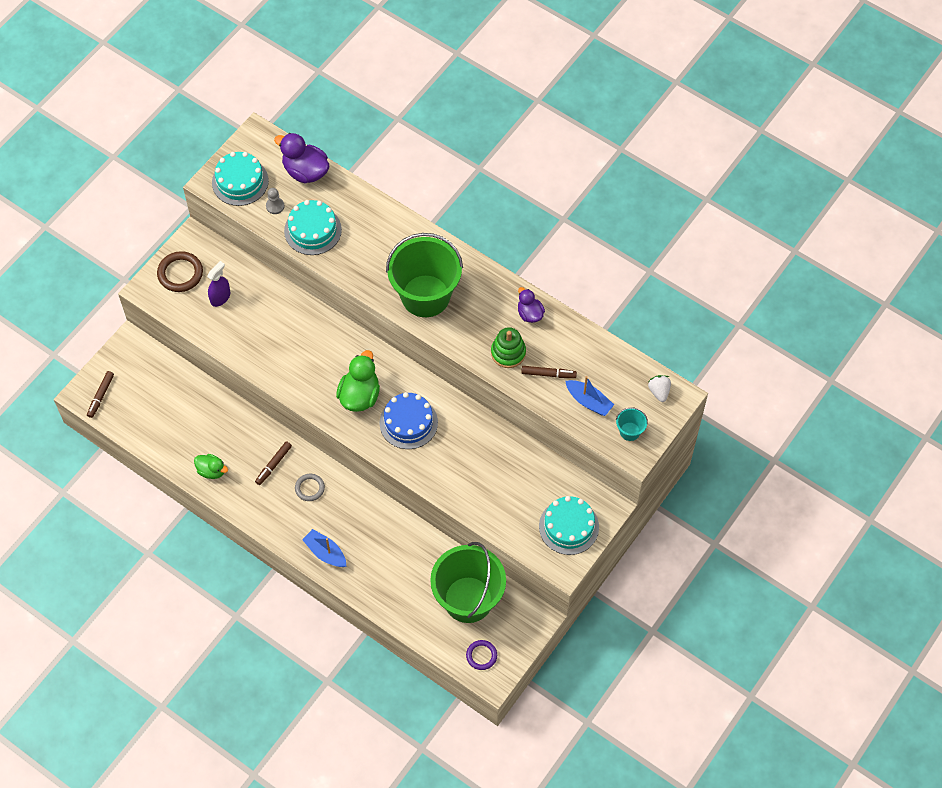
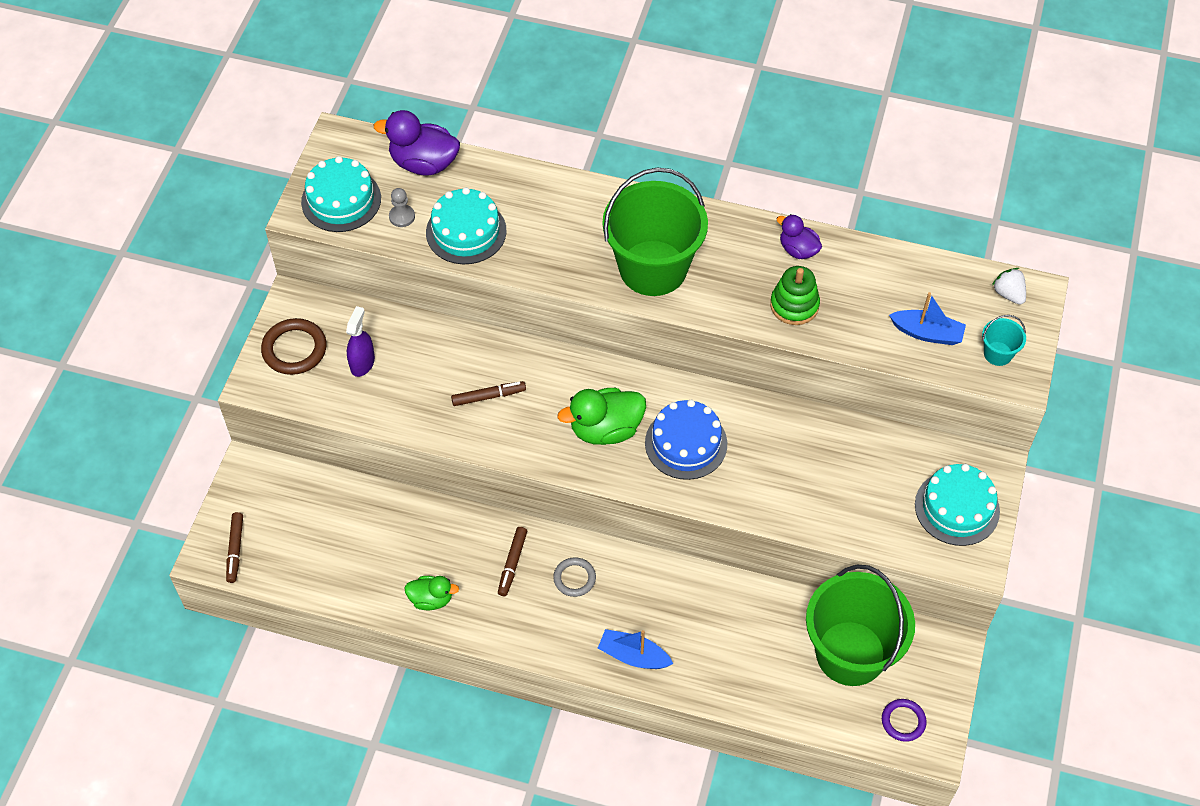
camera: 20 degrees left, 5 degrees down
green duck [336,350,380,412] -> green duck turned 105 degrees counterclockwise [558,388,646,445]
brown marker [521,366,577,378] -> brown marker moved to [451,381,526,406]

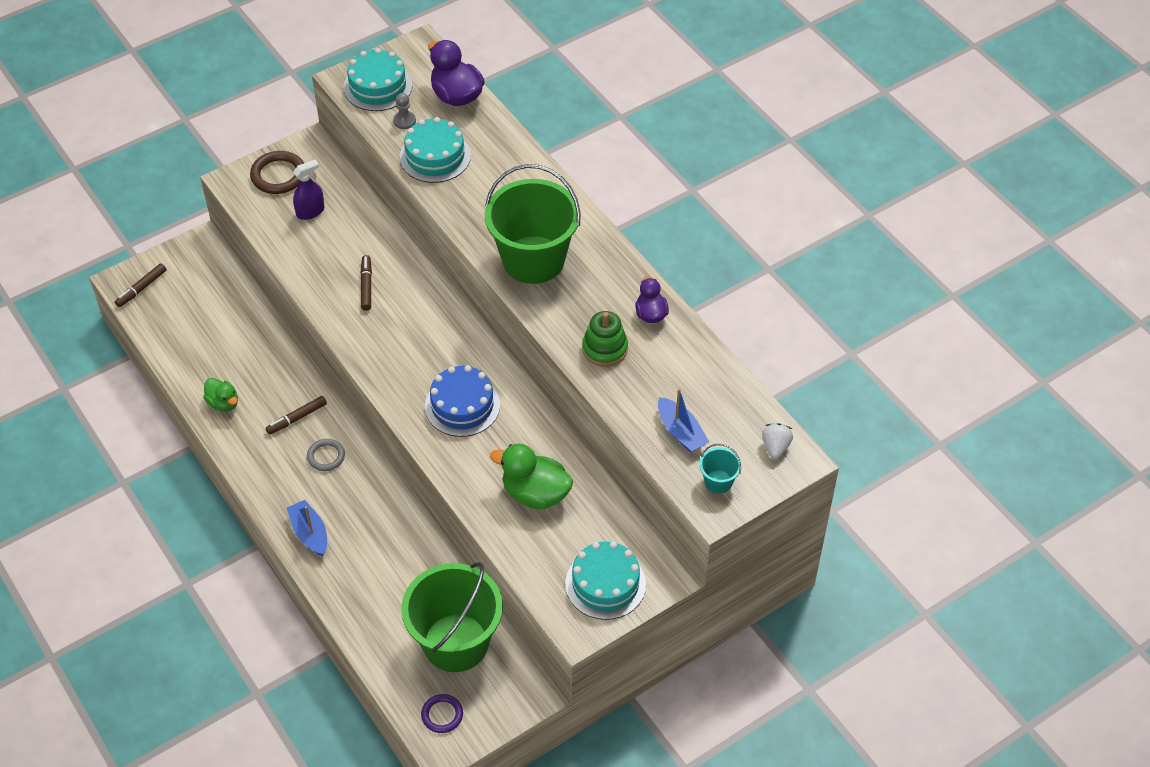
camera: 40 degrees right, 5 degrees down
brown marker [451,381,526,406] -> brown marker turned 120 degrees counterclockwise [361,255,372,311]
green duck [558,388,646,445] -> green duck moved to [490,444,573,510]

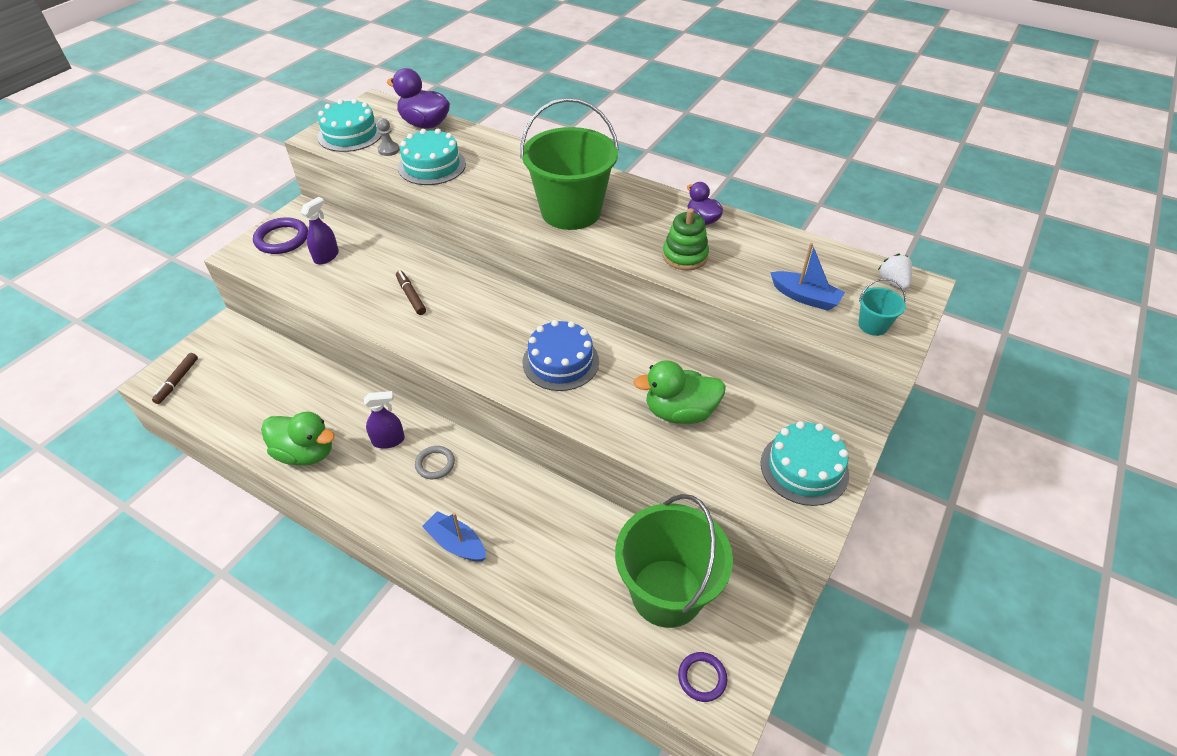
camera: 25 degrees left, 5 degrees down
green duck [203,378,238,412] -> green duck [261,412,335,466], size x1.66
brown ring [250,151,304,194] -> purple ring [253,217,308,254]
brown marker [266,396,327,435] -> purple spray bottle [364,391,405,449]

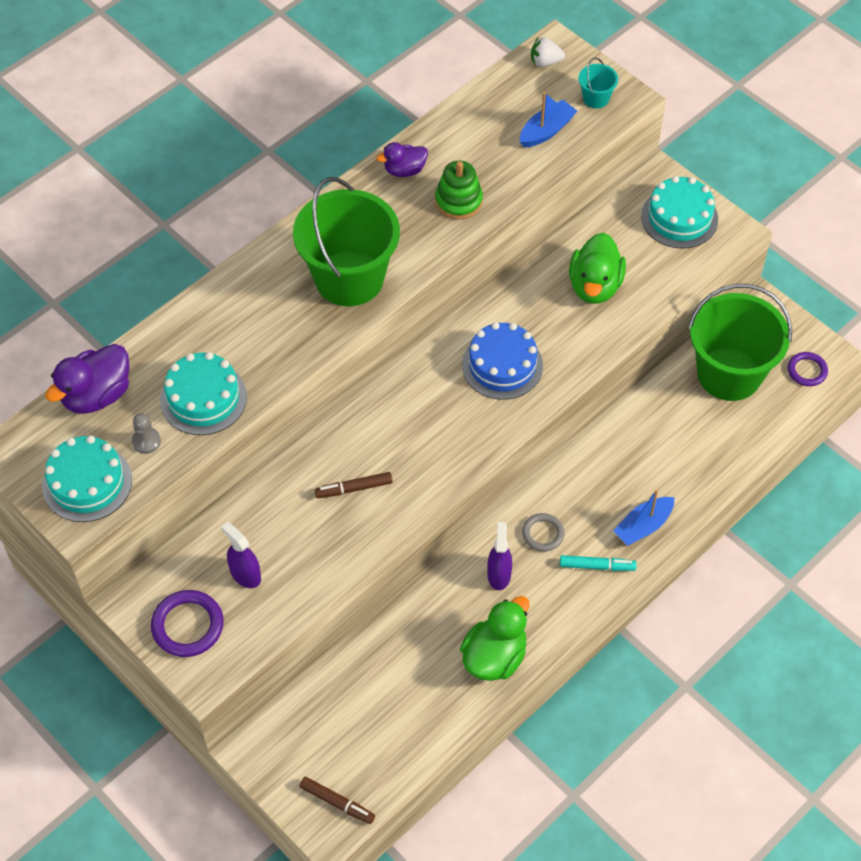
camera: 75 degrees left, 10 degrees up
none -> turquoise marker [560,555,637,571]

